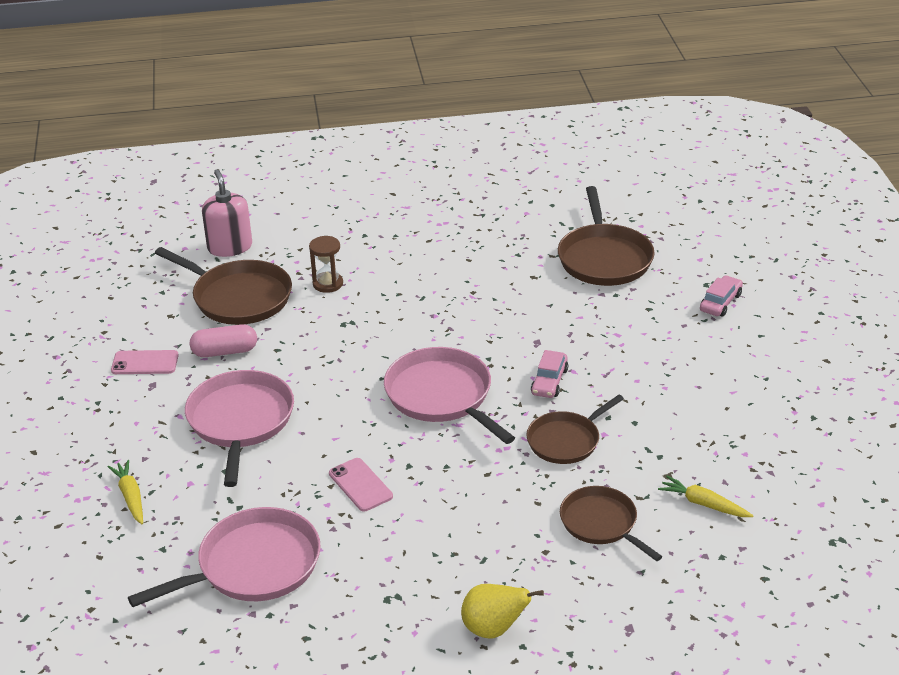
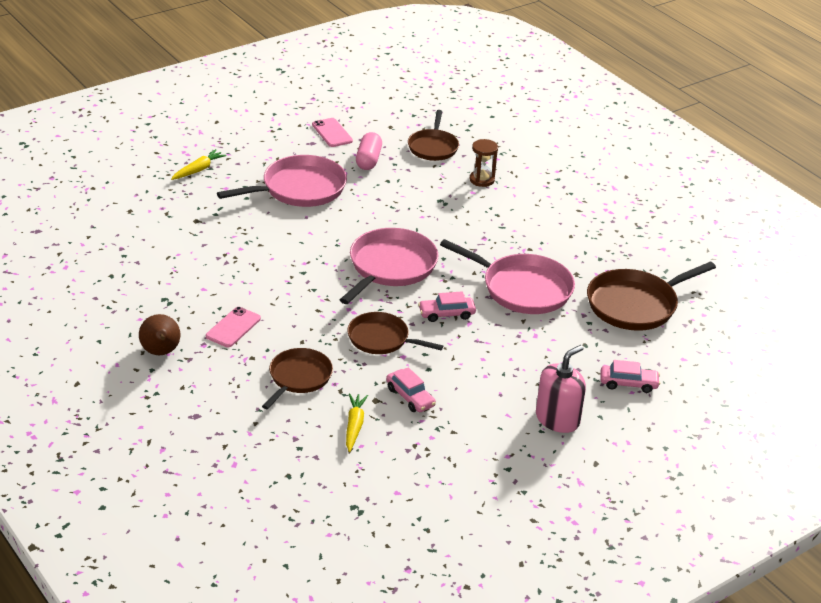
camera: 60 degrees right, 0 degrees up
pink pan [128,507,321,607] -> pink pan moved to [440,239,575,314]
brown pan [155,247,292,325] -> brown pan [408,110,459,161], size x0.65
pink capsule [190,324,257,357] -> pink capsule turned 45 degrees clockwise [356,132,382,170]
pink soap dispenser [202,169,252,257] -> pink soap dispenser moved to [536,345,586,433]
pink phone [329,458,393,512] -> pink phone moved to [206,307,261,347]
yellow pear [461,584,544,638] -> brown pear [139,314,180,355]
none -> pink car [386,367,436,412]

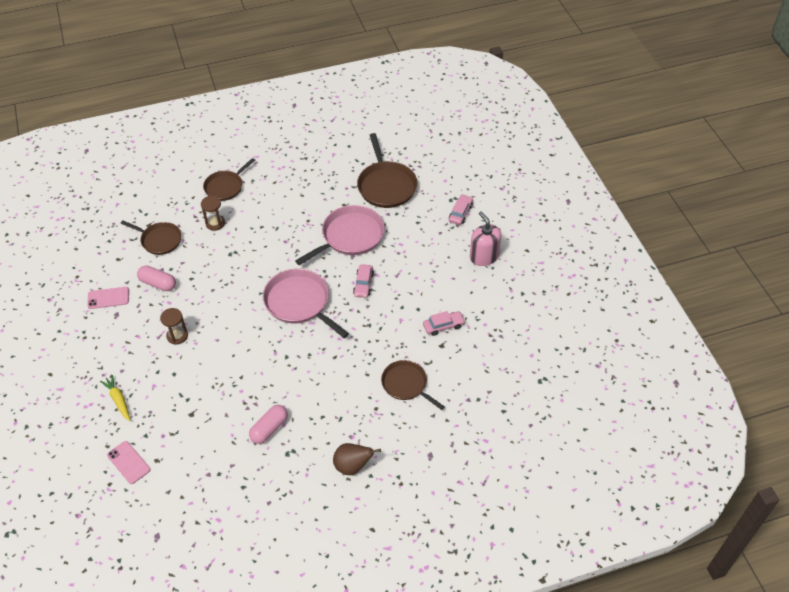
camera: 70 degrees left, 15 degrees up
pink phone [206,307,261,347] -> pink phone moved to [107,441,150,484]
pink pan [217,155,347,207] -> brown hourglass [160,308,188,345]
yellow carrot [346,393,368,452] -> none
brown pan [347,312,443,354] -> brown pan moved to [203,158,255,201]
none -> pink capsule [249,405,288,444]

